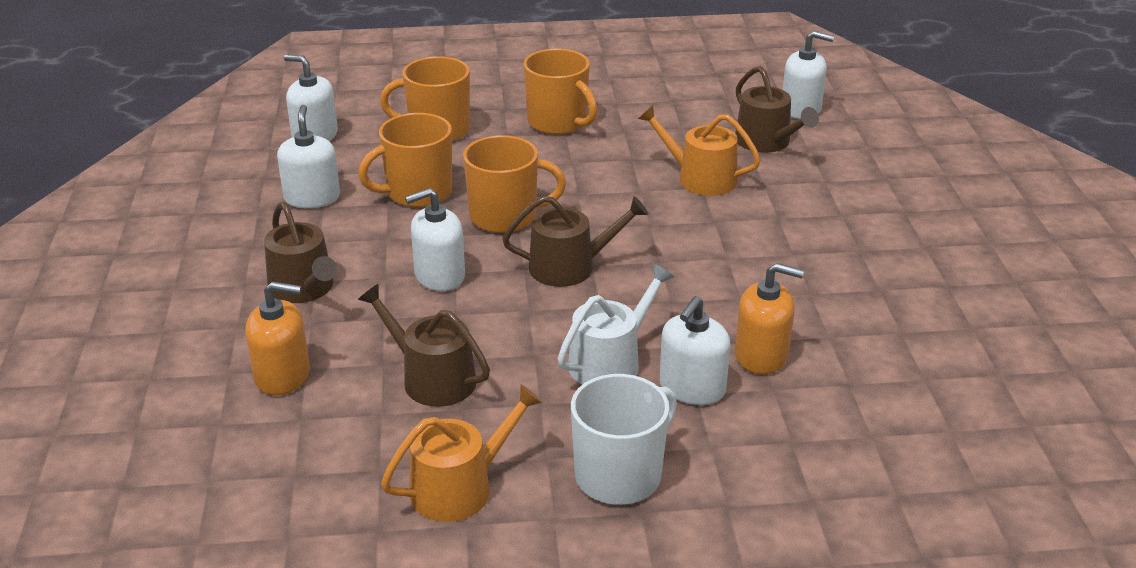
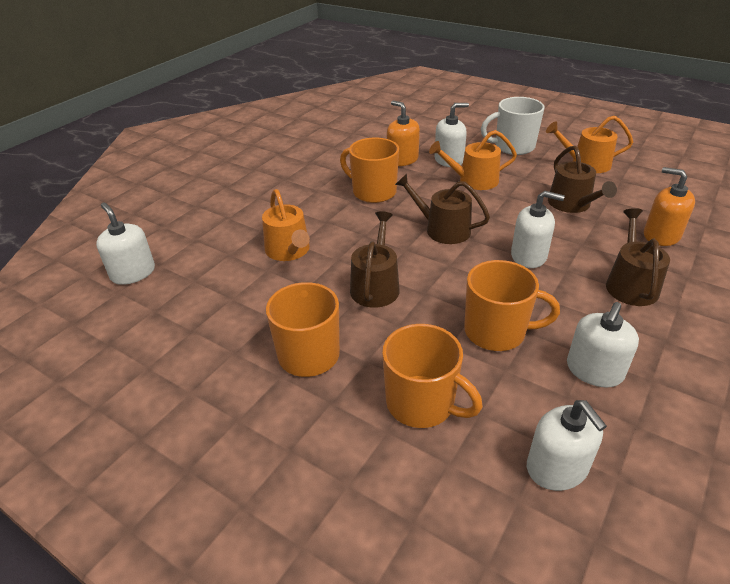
camera: 140 degrees left, 5 degrees up
orange mug [463,135,566,233] -> orange mug moved to [340,138,399,203]
white watering can [558,264,674,385] -> orange watering can [429,130,517,190]
brown watering can [735,66,819,153] -> brown watering can moved to [350,211,399,308]

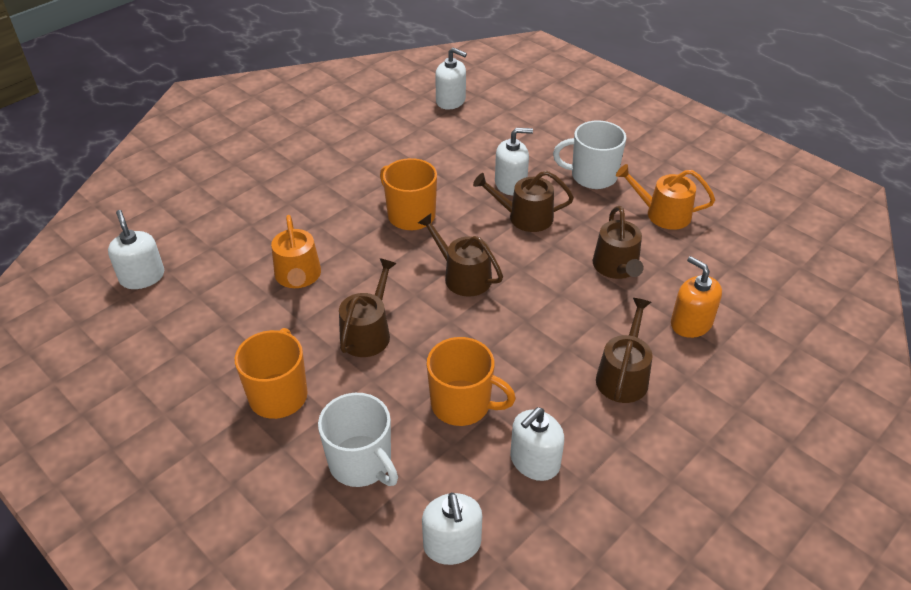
camera: 10 degrees right, 5 degrees up
orange mug [382,324,483,428] -> white mug [318,393,398,487]
orange soap dispenser [387,100,420,166] -> none
orange watering can [429,130,517,190] -> brown watering can [473,171,574,232]
white soap dispenser [511,191,565,268] -> white soap dispenser moved to [435,48,467,110]

